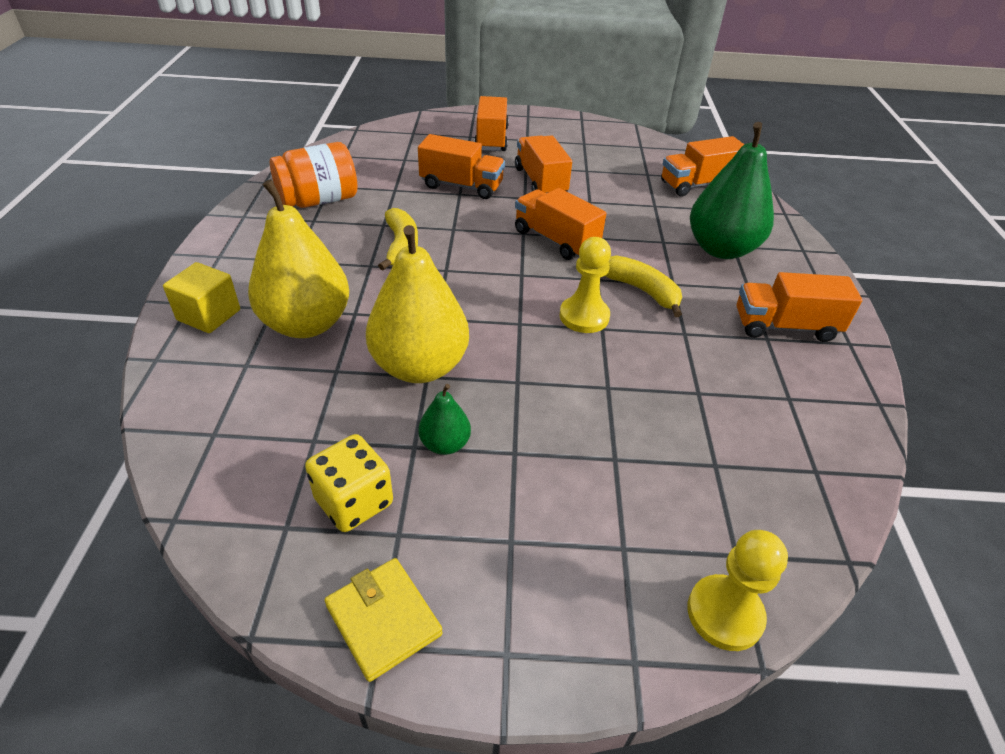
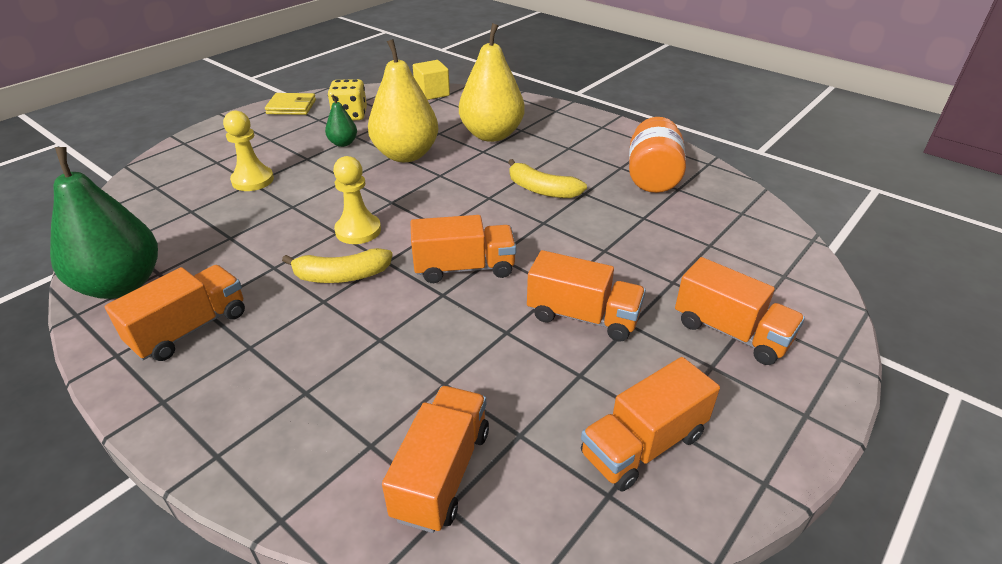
camera: 130 degrees right, 5 degrees down
yellow cube [163,262,240,333] -> yellow cube moved to [413,60,450,100]
orange truck [418,134,505,199] -> orange truck moved to [581,357,720,492]
yellow pawn [687,530,788,651] -> yellow pawn moved to [223,110,274,191]
green pear [690,122,774,259] -> green pear moved to [50,147,158,299]

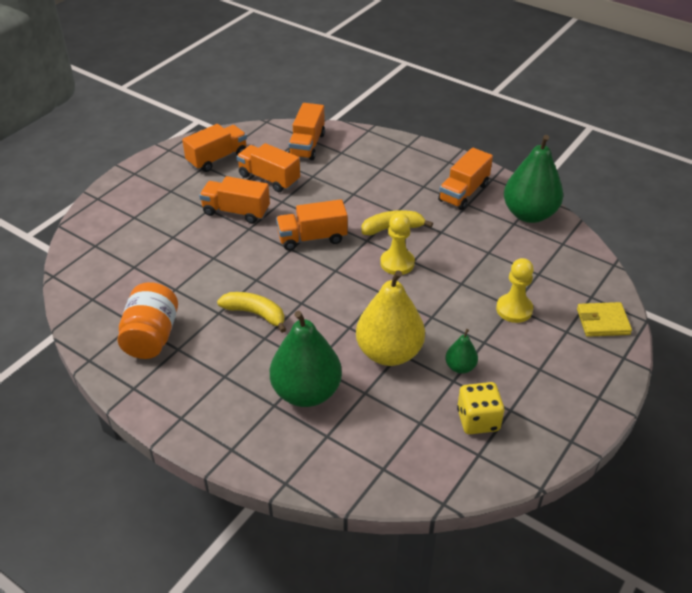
camera: 175 degrees right, 5 degrees up
yellow wallet [265,93,316,115] -> yellow wallet moved to [577,302,632,337]
yellow cube [413,60,450,100] -> none
yellow pear [459,23,525,142] -> green pear [270,311,342,407]
orange truck [675,257,805,365] -> orange truck moved to [237,143,300,192]

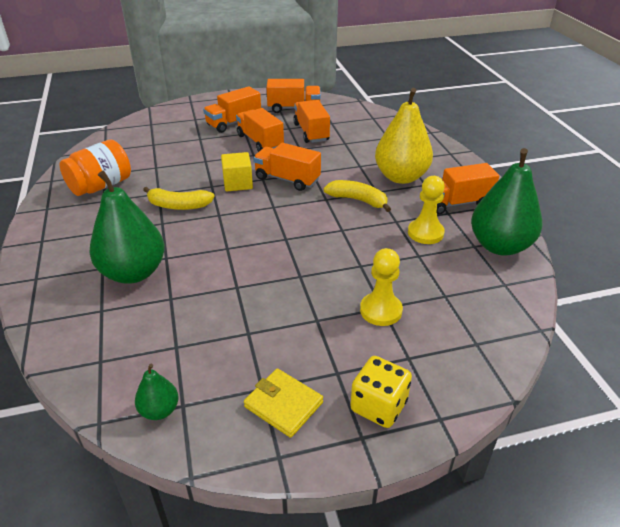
camera: 40 degrees right, 5 degrees down
yellow banana [217,292,286,333] -> yellow banana turned 120 degrees clockwise [143,187,215,210]
orange truck [288,103,325,160] -> orange truck moved to [203,86,261,133]
yellow pear [356,270,425,366] -> yellow pear moved to [375,88,433,184]
yellow pawn [380,213,415,275] -> yellow pawn moved to [408,176,445,244]
green pear [445,329,478,374] -> green pear moved to [135,364,179,420]
yellow dice [457,382,504,434] -> yellow dice moved to [350,356,412,428]
yellow wallet [577,302,632,337] -> yellow wallet moved to [244,368,323,438]
none -> yellow cube [221,152,253,191]

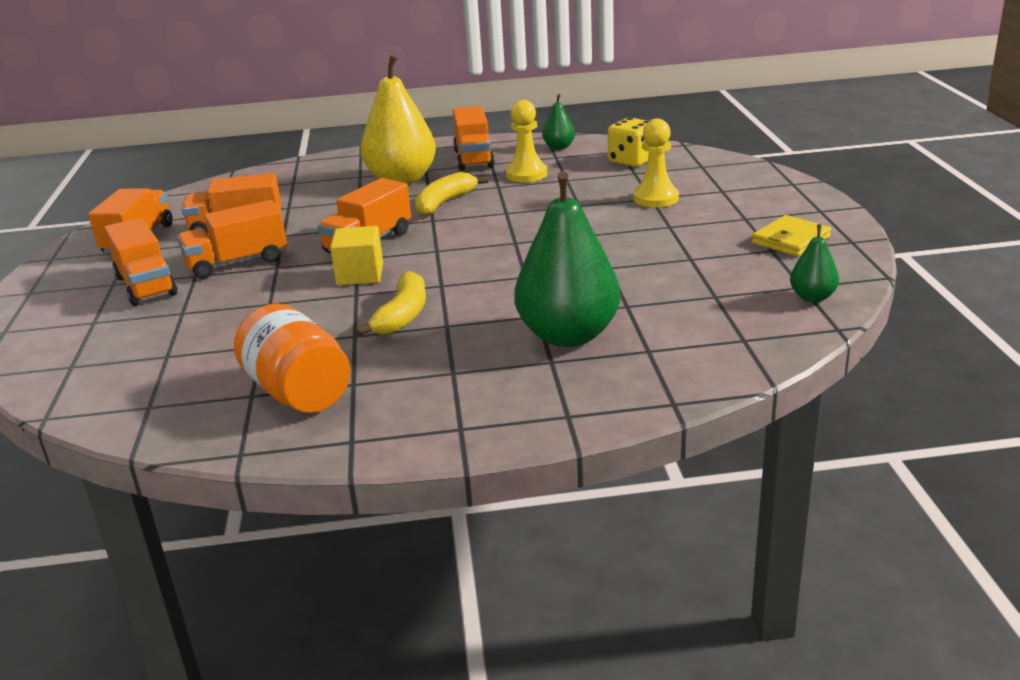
camera: 80 degrees left, 10 degrees down
yellow dice [350,356,412,428] -> yellow dice moved to [608,118,649,167]
green pear [471,148,543,256] -> green pear [542,94,575,150], size x0.47

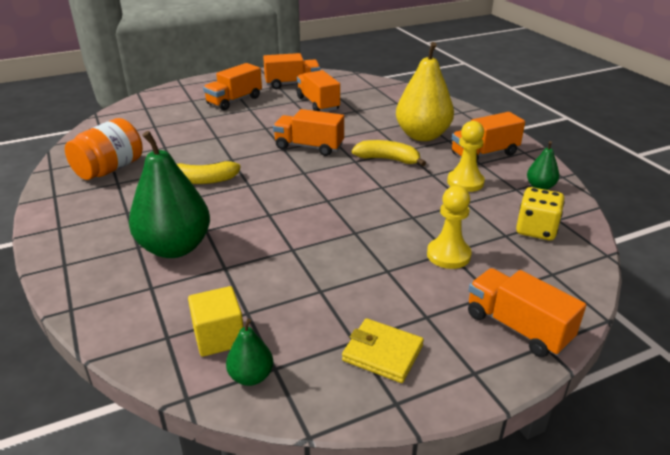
camera: 70 degrees right, 5 degrees up
orange truck [177,200,287,279] -> orange truck moved to [468,268,586,357]
yellow cube [330,226,383,285] -> yellow cube moved to [188,286,243,357]

